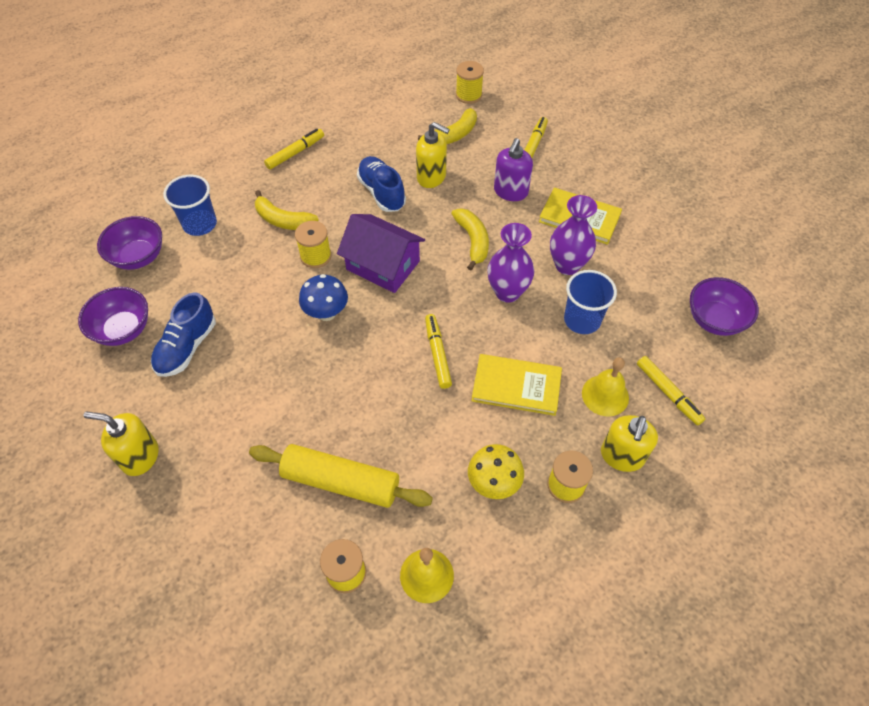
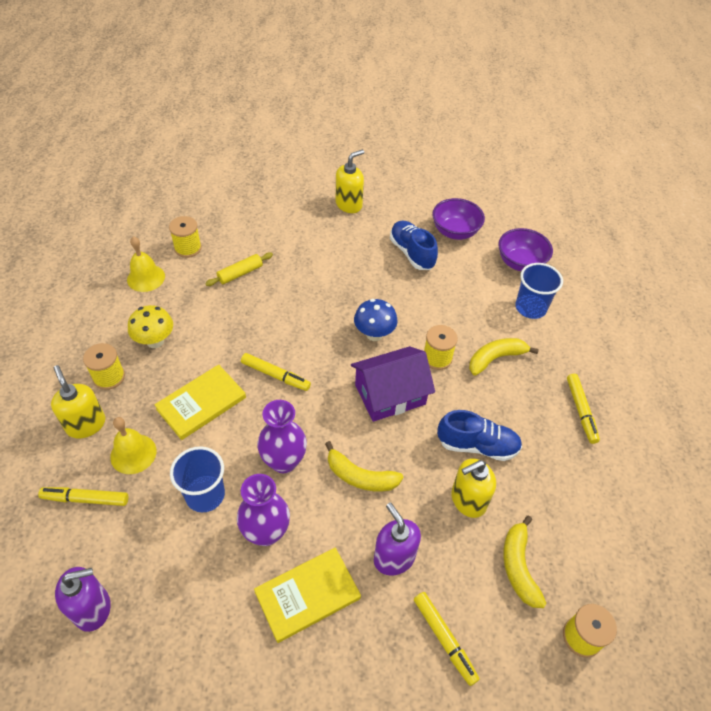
camera: 125 degrees right, 5 degrees down
yellow rolling pin [249,444,433,508] -> yellow rolling pin [205,252,273,286], size x0.54
purple bowl [690,277,759,336] -> purple soap dispenser [55,567,111,632]

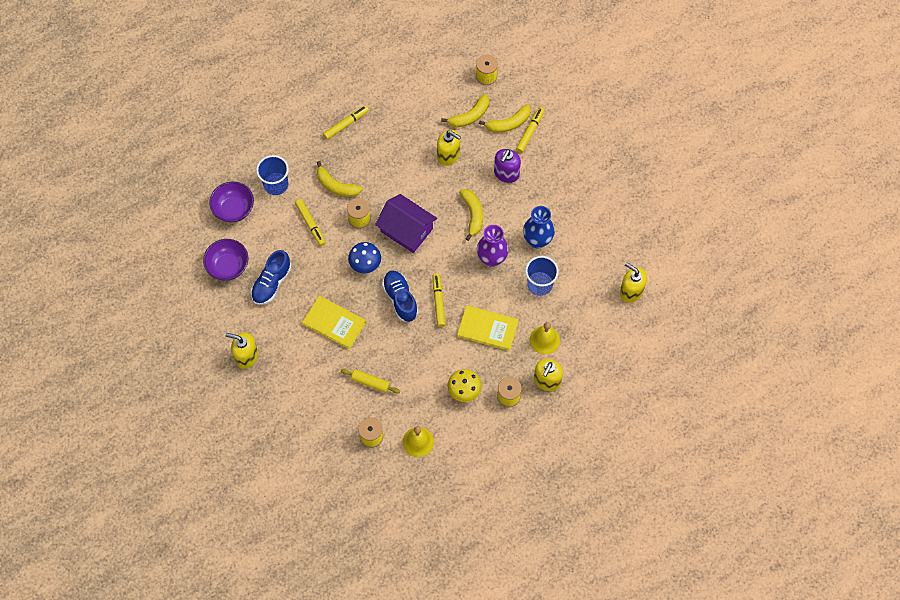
camera: 120 degrees left, 15 degrees up
yellow marker [38,487,128,506] -> yellow marker moved to [295,199,326,246]
purple soap dispenser [55,567,111,632] -> yellow soap dispenser [620,262,647,303]
purple vase [237,474,290,546] -> blue vase [523,206,555,249]
yellow book [254,548,361,643] -> yellow book moved to [302,296,366,349]
blue shoe [437,410,522,461] -> blue shoe moved to [382,271,418,322]
none -> yellow banana [479,104,531,133]

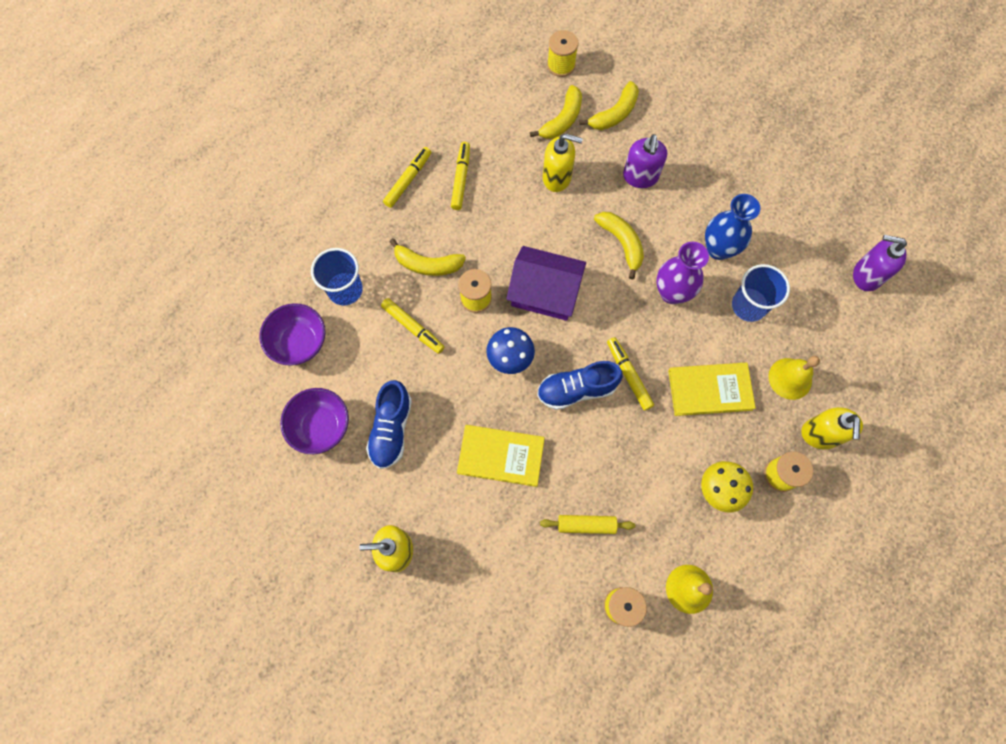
camera: 20 degrees left, 5 degrees up
blue shoe [382,271,418,322] -> blue shoe turned 60 degrees counterclockwise [537,361,623,410]
yellow marker [516,107,545,153] -> yellow marker moved to [451,142,470,210]
yellow soap dispenser [620,262,647,303] -> purple soap dispenser [853,235,907,291]

